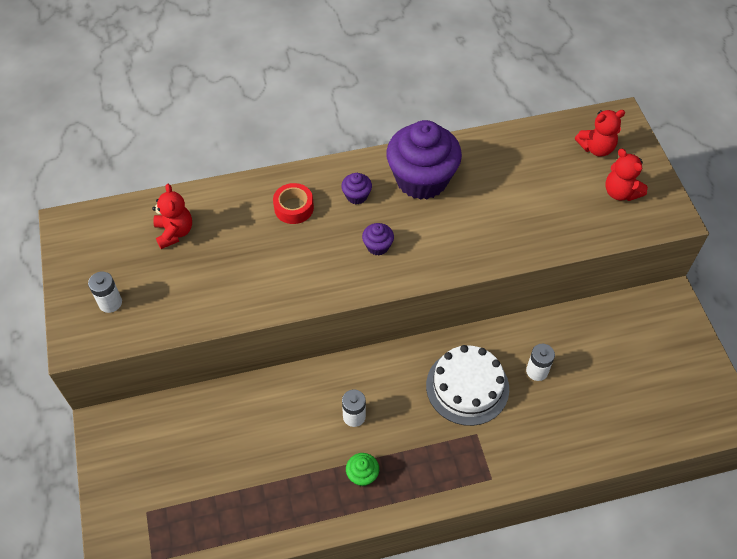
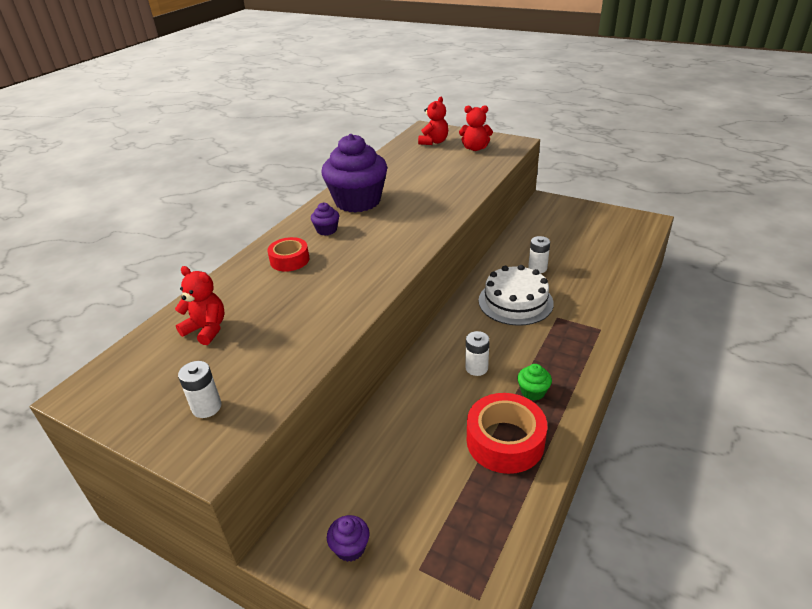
camera: 45 degrees left, 20 degrees down
purple cupcake [362,223,394,255] -> purple cupcake moved to [327,515,369,562]
none -> red tape [467,393,547,474]

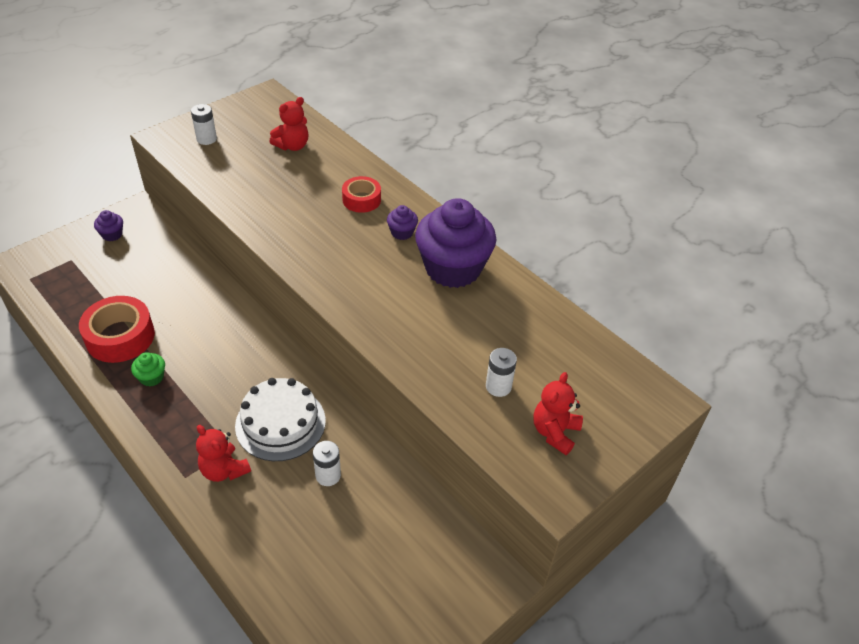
camera: 105 degrees right, 10 degrees up
red teddy bear [418,96,448,145] -> red teddy bear moved to [196,425,251,482]
white battery [465,331,490,376] -> white battery moved to [486,348,517,397]

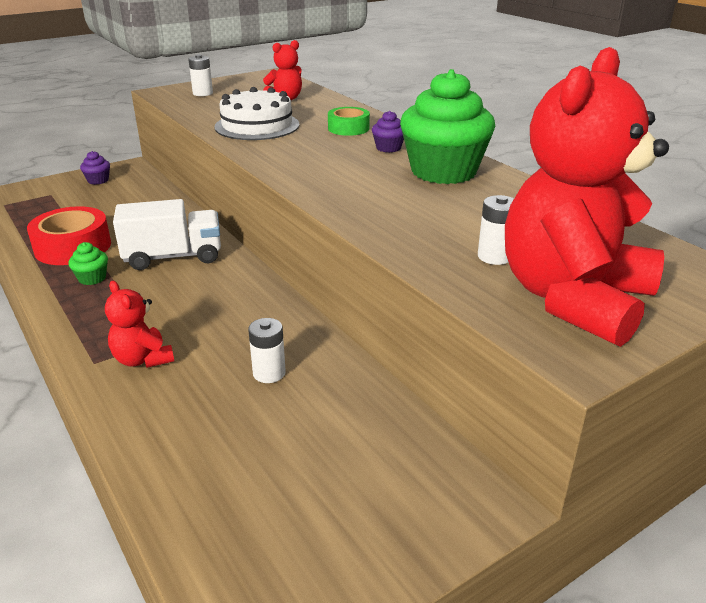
camera: 10 degrees right, 15 degrees down
white cake [235,378,326,461] -> white cake moved to [214,87,300,140]
red tape [342,176,381,213] -> green tape [328,107,370,136]
purple cupcake [415,198,496,288] -> green cupcake [400,69,495,184]
red teddy bear [533,372,583,455] -> red teddy bear [505,47,669,347], size x2.22
none -> white truck [113,199,221,270]

